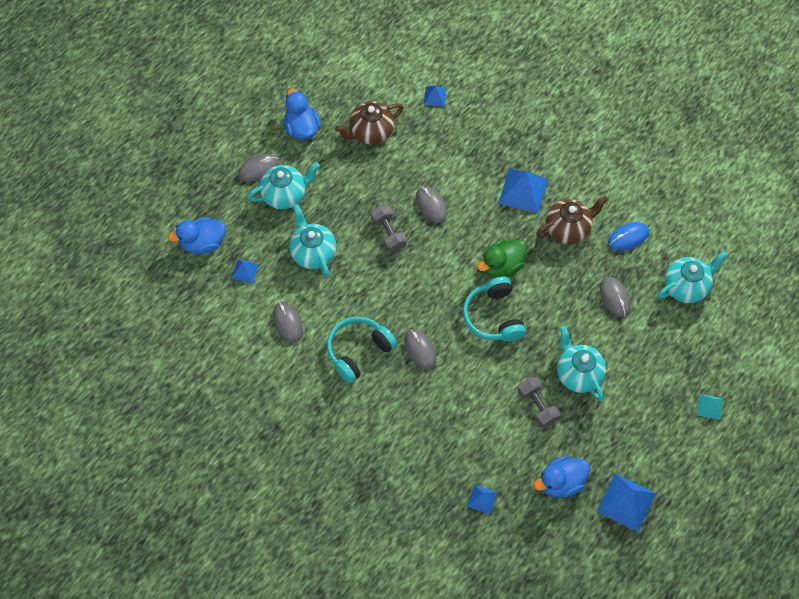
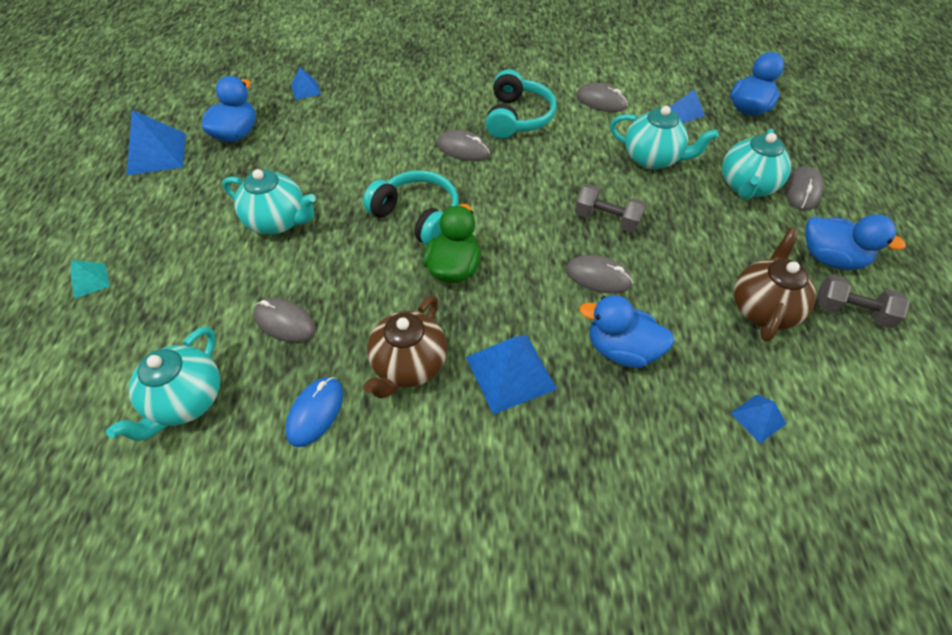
camera: 140 degrees right, 10 degrees down
grey dumbbell [518,377,560,428] -> grey dumbbell moved to [816,274,910,329]
none -> blue duck [579,295,675,368]

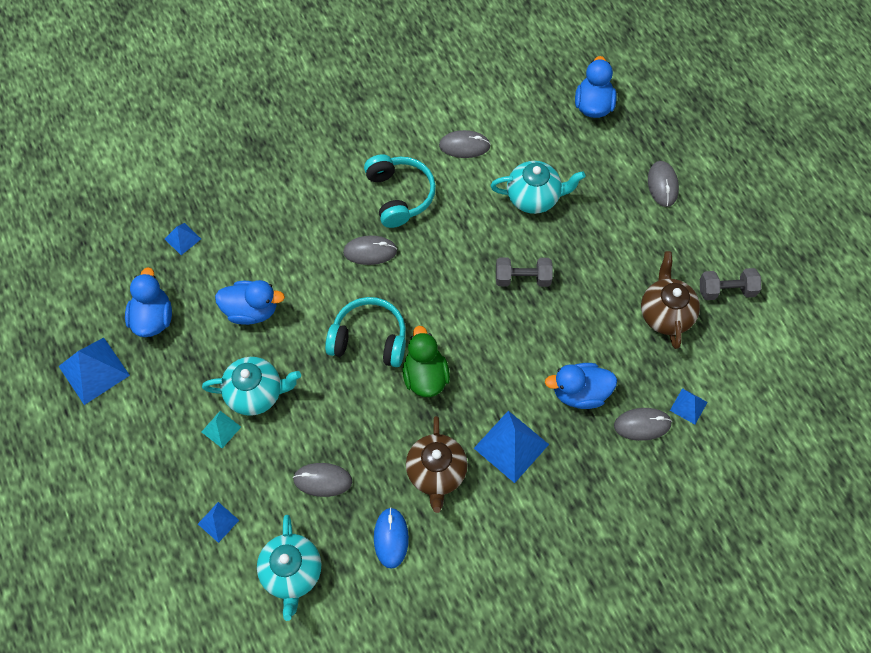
camera: 25 degrees left, 10 degrees up
turquoise pyramid [71,260,110,299] -> turquoise pyramid moved to [202,411,241,448]
grey mouse [566,255,633,294] -> grey mouse moved to [614,408,672,441]
blue pyramid [670,89,705,123] -> blue pyramid moved to [198,502,239,543]
turquoise teapot [722,129,791,200] -> none
blue duck [805,214,906,270] -> blue duck moved to [215,280,285,325]

